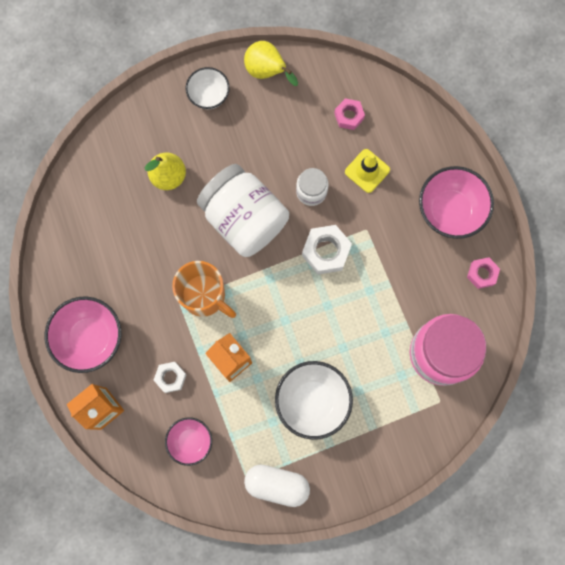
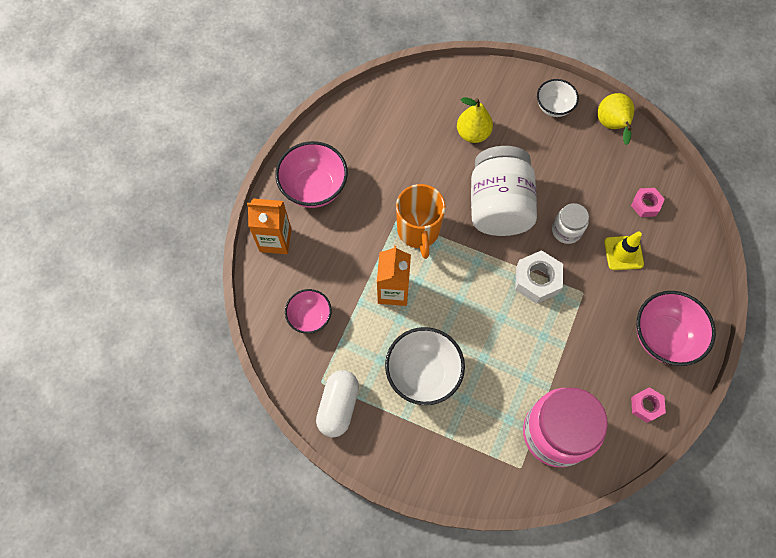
camera: 45 degrees right, 10 degrees down
white nut [154,362,187,393] -> none
white capsule [244,465,310,507] -> white capsule turned 45 degrees clockwise [316,370,359,438]

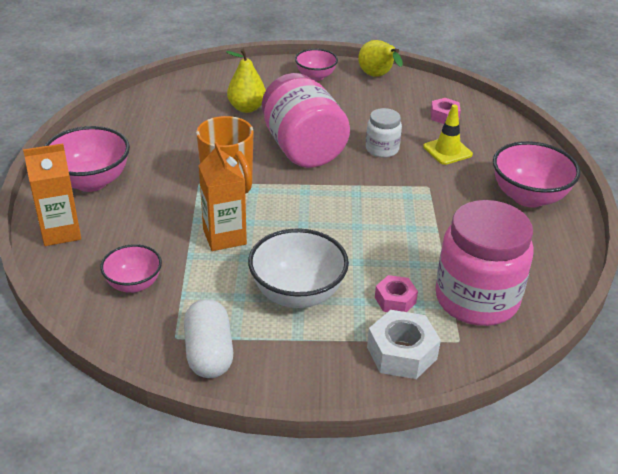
camera: 25 degrees left, 30 degrees down
white jar [471,146,537,236] -> pink jar [262,73,350,168]
white nut [515,250,563,304] -> white nut moved to [367,310,441,379]
white bowl [537,79,579,117] -> pink bowl [295,49,338,81]
pink nut [631,387,666,423] -> pink nut moved to [375,275,418,312]

